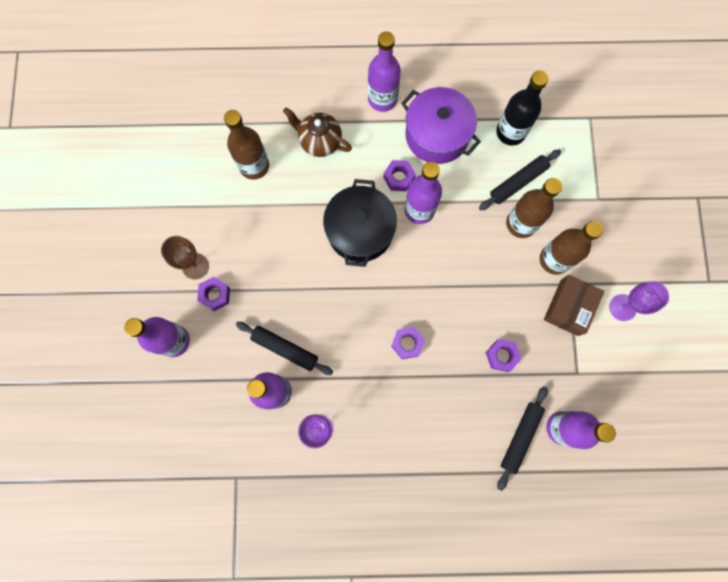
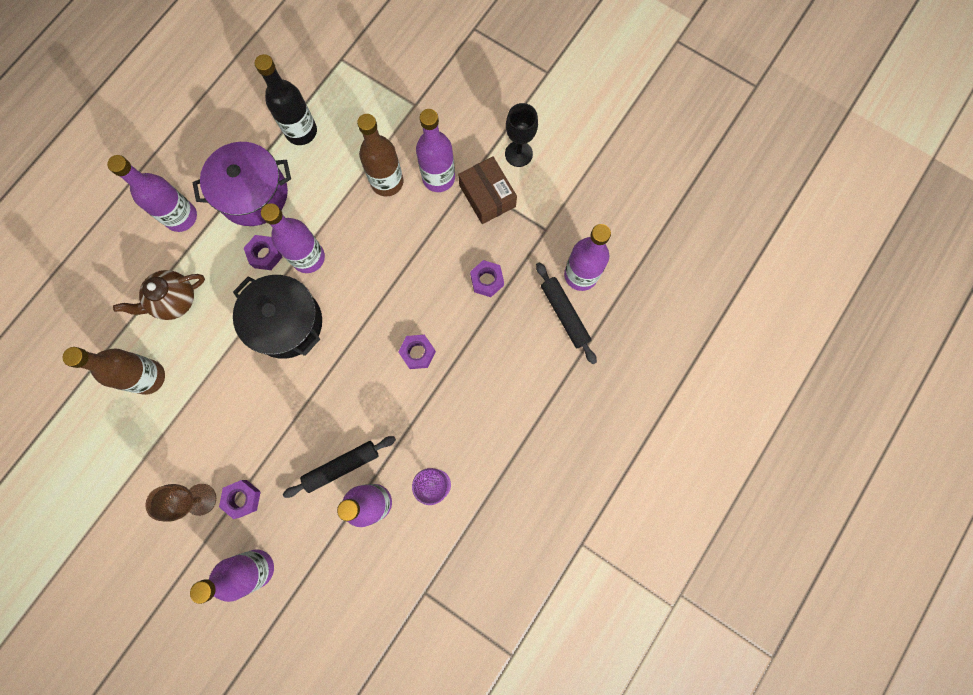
camera: 55 degrees left, 0 degrees up
black rolling pin [479,149,561,210] -> none
brown bottle [540,221,603,275] -> purple bottle [416,109,455,192]
purple goblet [609,281,669,321] -> black goblet [505,103,538,167]

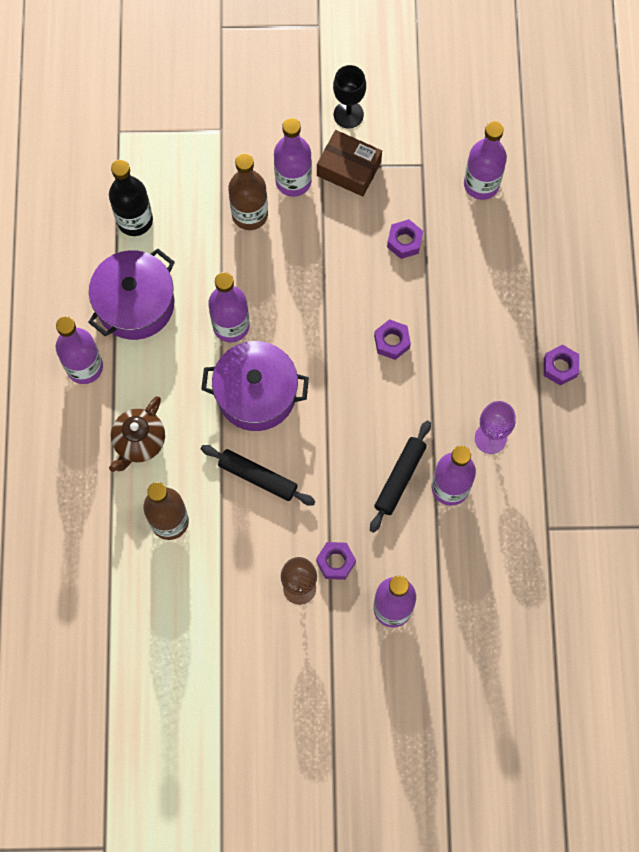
camera: 35 degrees left, 5 degrees down
black pot [233,275,322,359] -> purple pot [201,341,309,431]
purple nut [244,235,282,270] -> purple nut moved to [544,345,579,386]
black rolling pin [536,262,597,364] -> black rolling pin moved to [201,445,316,506]

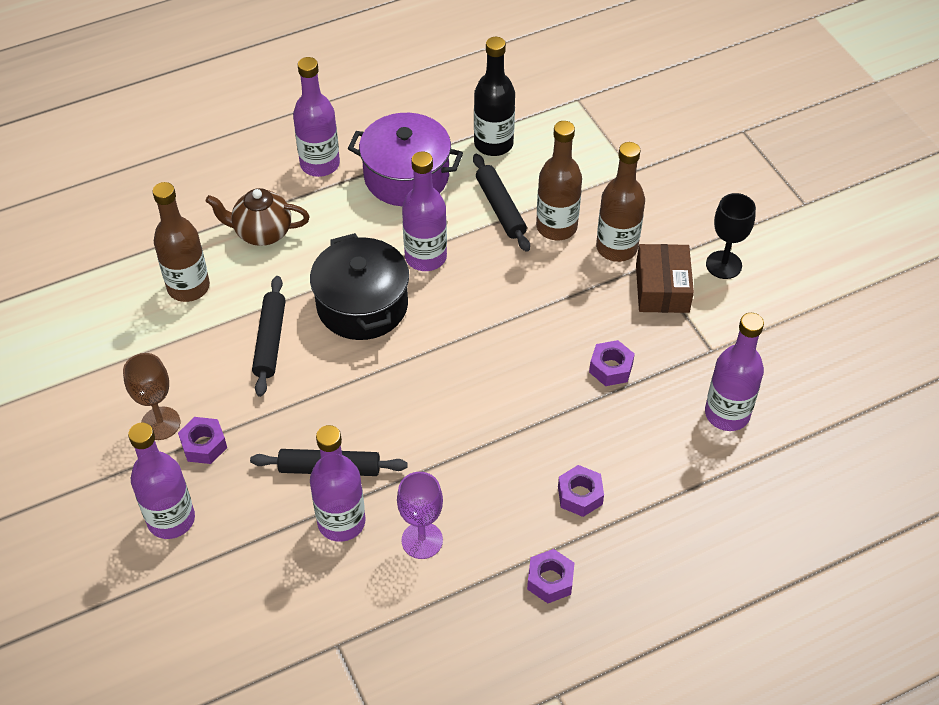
camera: 65 degrees right, 20 degrees down
purple pot [201,341,309,431] -> black pot [310,233,409,340]
purple bottle [274,118,312,197] -> brown bottle [596,142,645,262]
purple nut [374,319,411,360] -> purple nut moved to [558,465,604,517]
none -> black rolling pin [473,154,530,252]

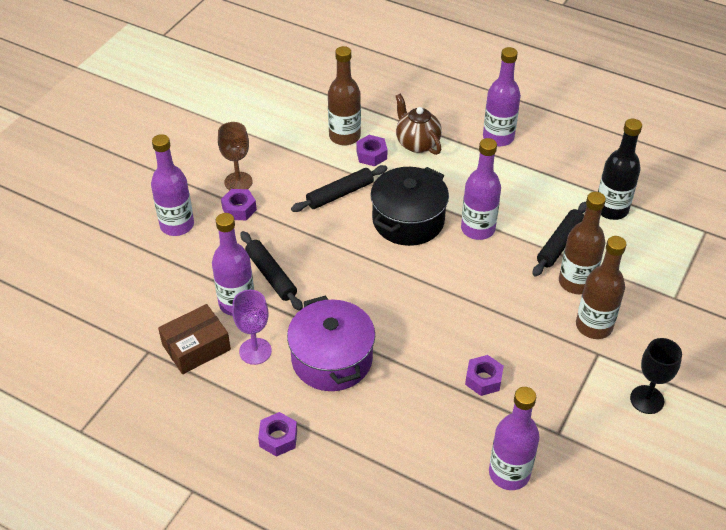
camera: 55 degrees right, 5 degrees down
purple pot [348,113,463,206] -> purple pot moved to [287,295,375,391]
purple nut [558,465,604,517] -> purple nut moved to [356,135,387,166]
brown box [636,244,694,313] -> brown box moved to [158,304,231,374]

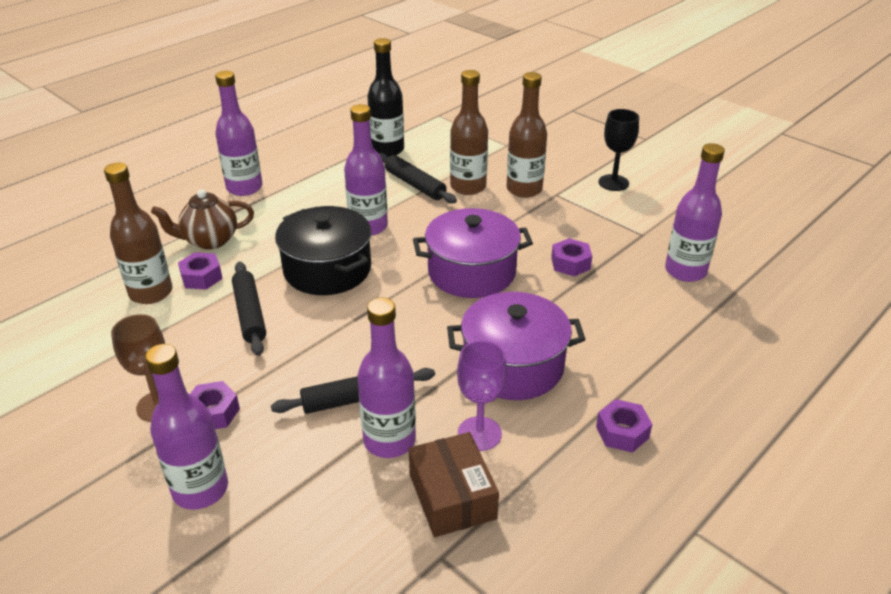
camera: 75 degrees left, 10 degrees down
none -> purple pot [413,208,533,298]

